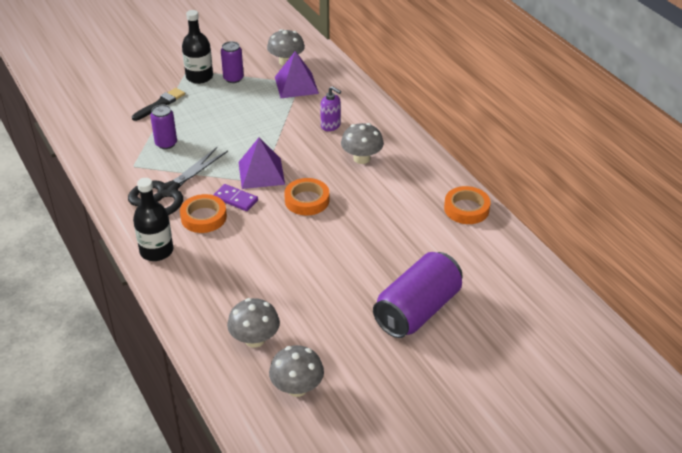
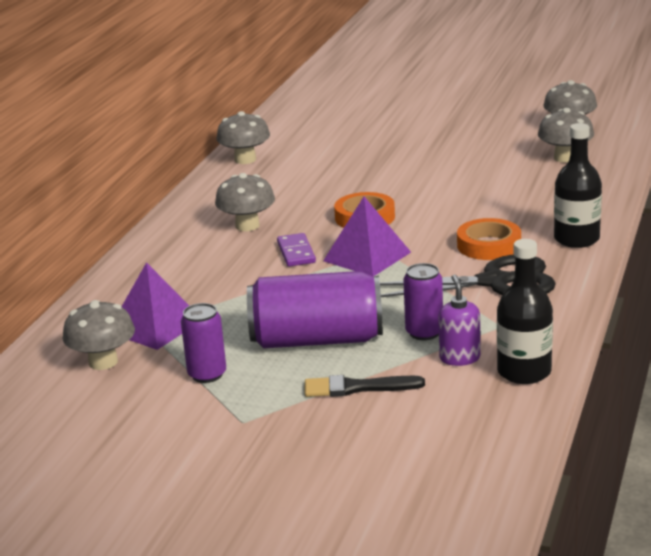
camera: 130 degrees left, 15 degrees down
black bottle [182,10,213,84] -> black bottle moved to [497,239,553,384]
purple domino [213,184,258,211] -> purple domino moved to [277,233,316,267]
purple soap dispenser [320,86,341,131] -> purple soap dispenser moved to [438,275,480,366]
purple can [373,252,463,338] -> purple can moved to [247,271,383,349]
orange tape [444,186,491,224] -> grey mushroom [216,111,270,164]

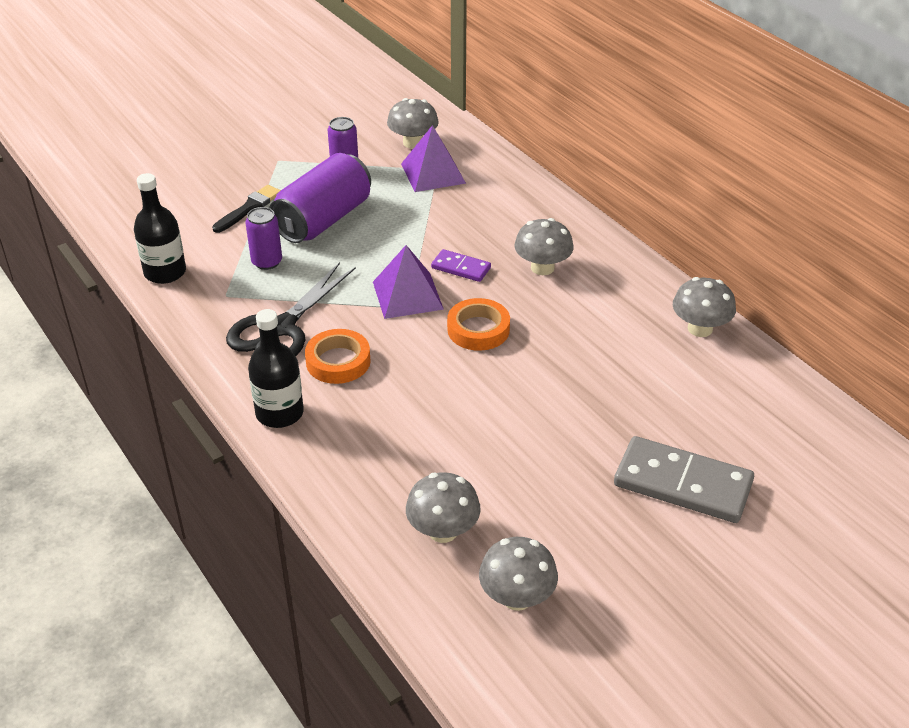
camera: 125 degrees right, 15 degrees up
purple soap dispenser [438,275,480,366] -> none
none -> grey domino [614,436,754,523]

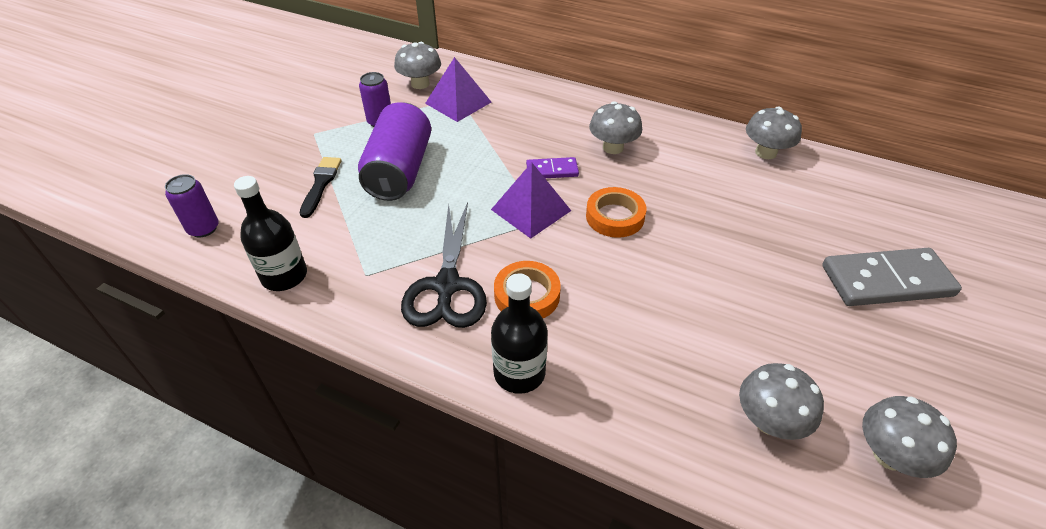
camera: 30 degrees left, 5 degrees up
purple can [245,207,282,270] -> purple can moved to [165,174,219,238]

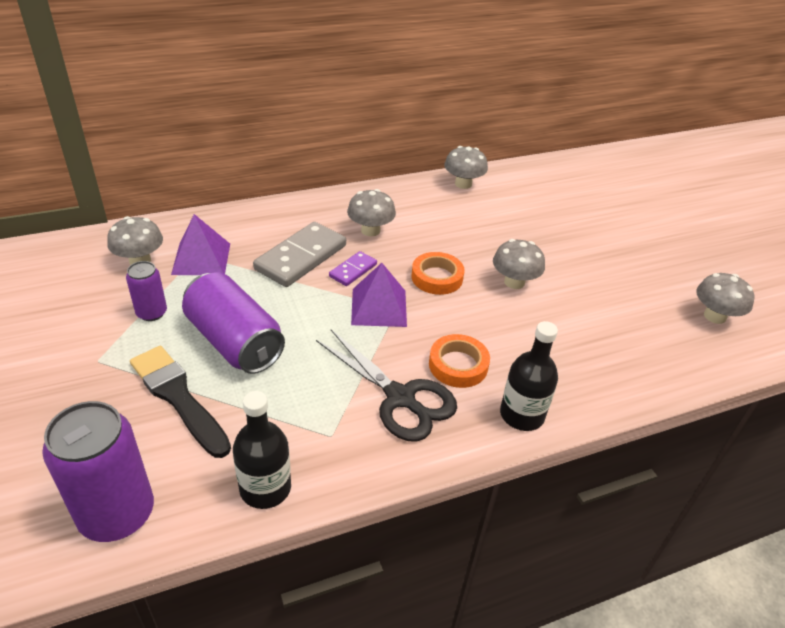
camera: 50 degrees left, 5 degrees down
purple can [165,174,219,238] -> purple can [42,401,154,542], size x1.85
black brush [300,157,342,218] -> black brush [130,346,231,458], size x1.58
grey mushroom [739,363,824,440] -> grey mushroom moved to [493,239,545,289]
grey domino [822,248,962,306] -> grey domino moved to [253,222,346,287]

